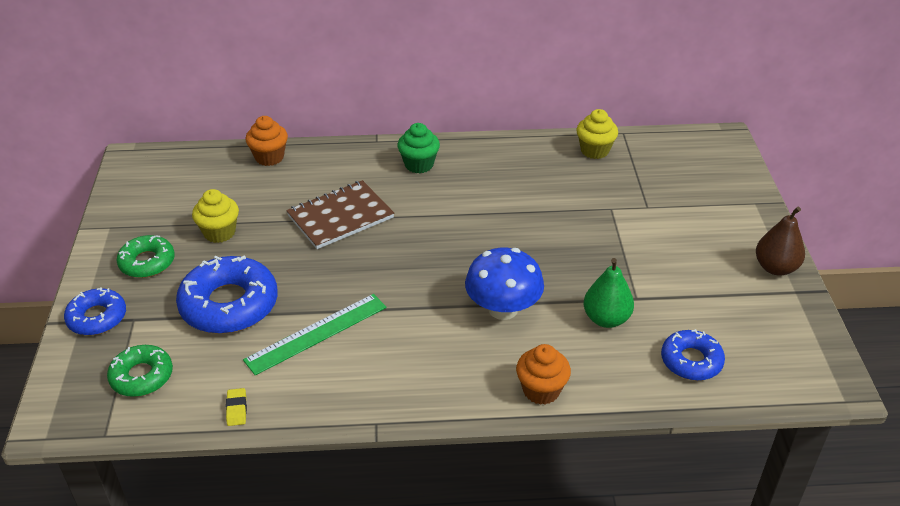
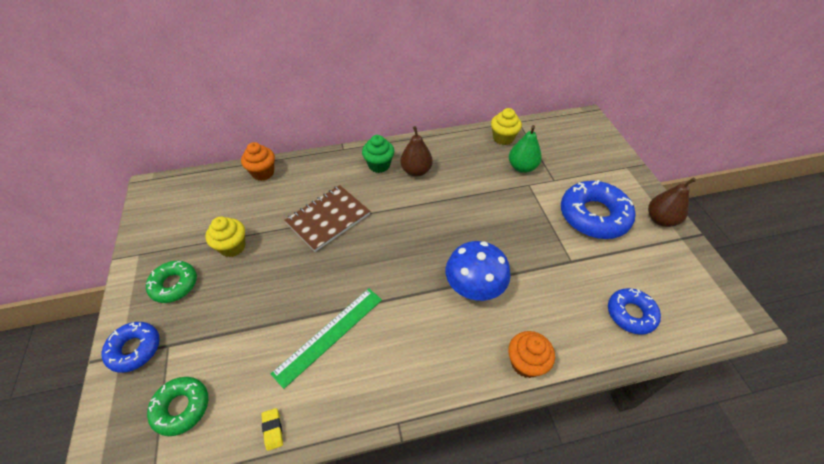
camera: 10 degrees left, 10 degrees up
blue donut [176,256,277,334] -> blue donut moved to [561,180,635,239]
green pear [584,258,634,328] -> green pear moved to [509,125,542,173]
none -> brown pear [400,126,433,177]

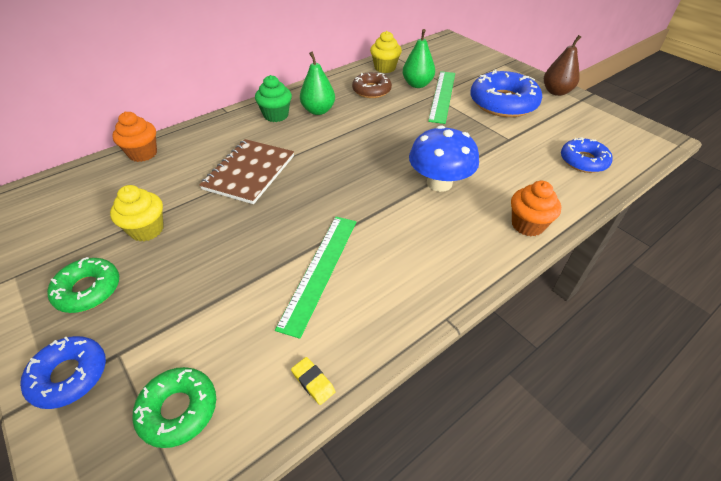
camera: 25 degrees left, 5 degrees down
brown pear [400,126,433,177] -> green pear [300,51,335,115]
none -> brown donut [352,72,392,98]
none -> green ruler [428,71,455,124]

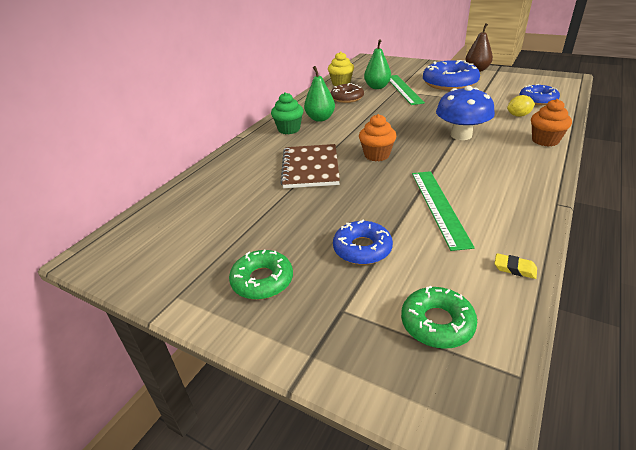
camera: 20 degrees left, 10 degrees down
blue donut [20,336,106,409] -> blue donut moved to [333,220,393,265]
yellow cupcake [110,185,164,241] -> none
orange cupcake [112,112,157,162] -> orange cupcake moved to [359,114,397,161]
none -> yellow lemon [507,95,535,117]

